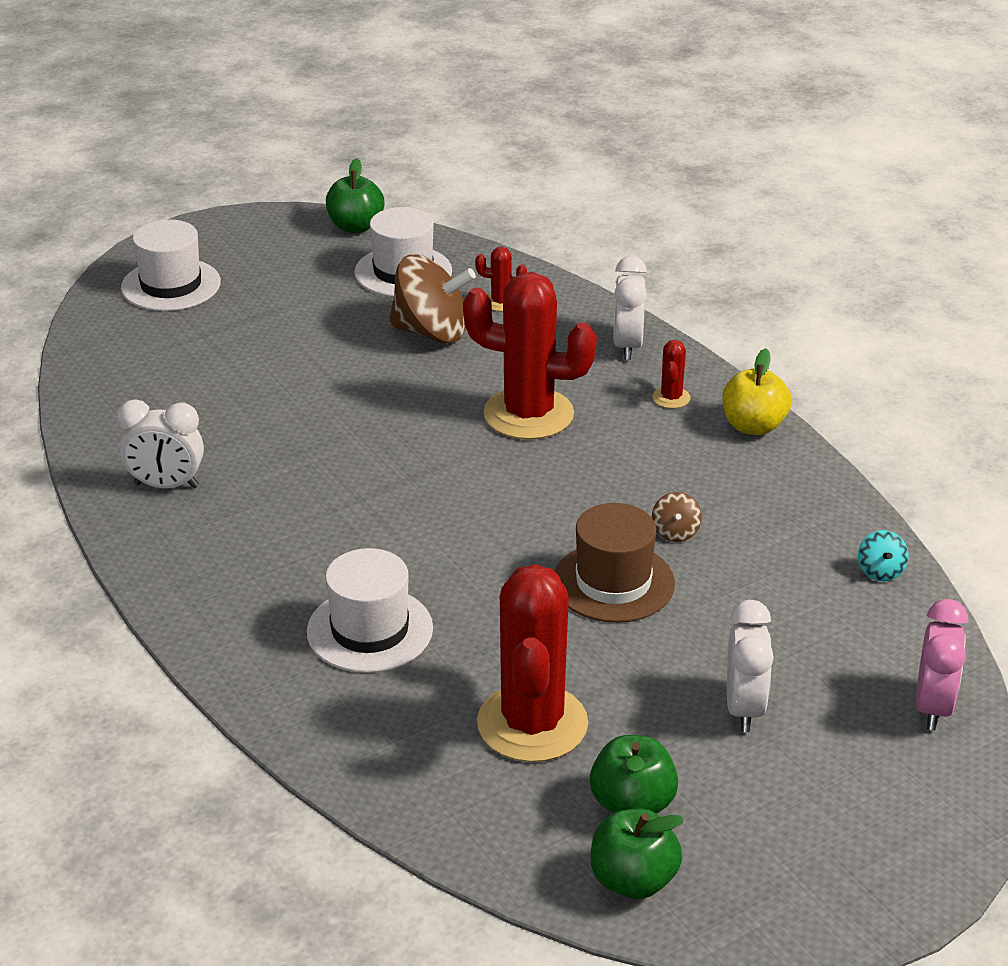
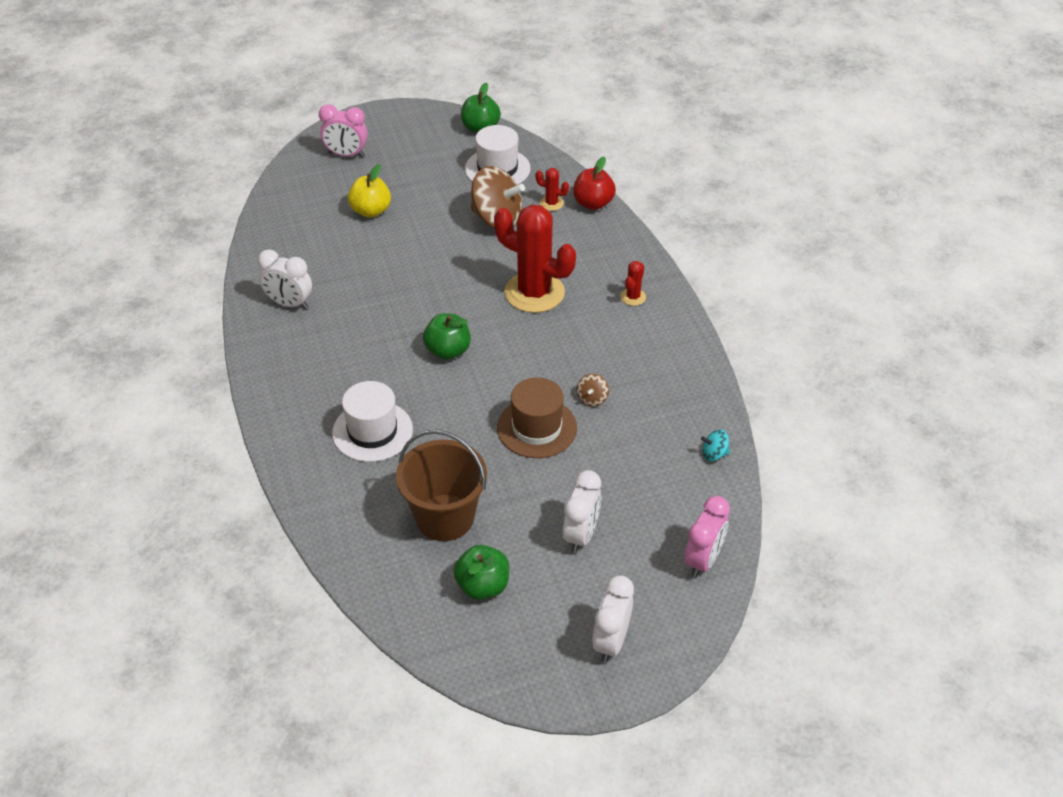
camera: 15 degrees right, 10 degrees up
white hat [121,220,221,311] -> pink clock [319,104,367,157]
red cactus [477,564,588,762] -> brown bucket [396,429,487,541]
green apple [590,808,684,899] -> green apple moved to [423,313,471,360]
white clock [613,256,647,360] -> white clock moved to [592,575,634,663]
yellow apple [722,348,792,435] -> yellow apple moved to [348,164,391,218]
turquoise spinning top [858,530,909,581] -> turquoise spinning top turned 75 degrees clockwise [701,430,730,461]
none -> red apple [573,157,616,210]

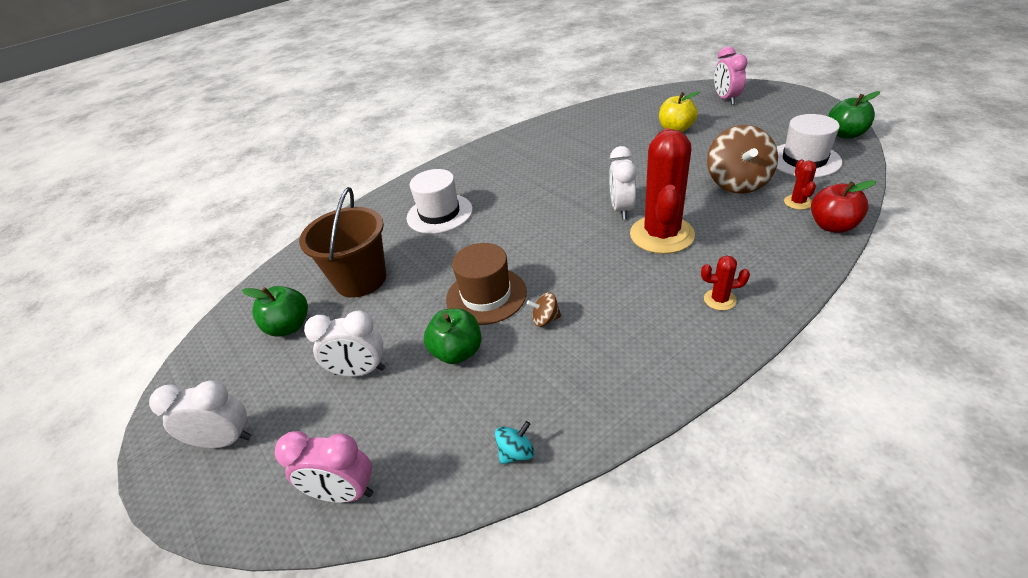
camera: 75 degrees right, 5 degrees down
white clock [258,249,312,309] -> white clock moved to [609,146,637,219]
green apple [423,313,471,360] -> green apple moved to [424,308,482,364]
turquoise spinning top [701,430,730,461] -> turquoise spinning top turned 75 degrees clockwise [495,421,535,464]

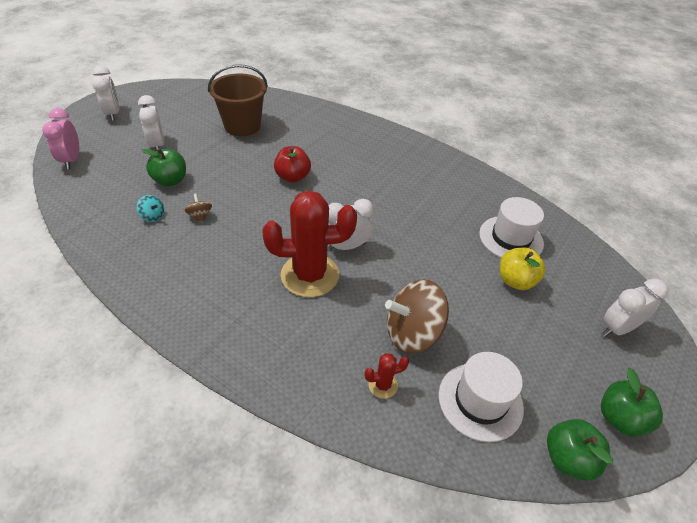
camera: 65 degrees right, 5 degrees up
green apple [242,286,308,337] -> green apple moved to [601,367,663,437]
white hat [407,169,473,234] -> white hat moved to [479,197,544,258]
brown hat [446,243,527,325] -> none
turquoise spinning top [495,421,535,464] -> turquoise spinning top moved to [137,195,164,222]
red cactus [701,255,750,311] -> none
pink clock [714,47,748,105] -> white clock [602,279,668,337]
red apple [811,180,876,233] -> red apple moved to [274,146,311,183]

